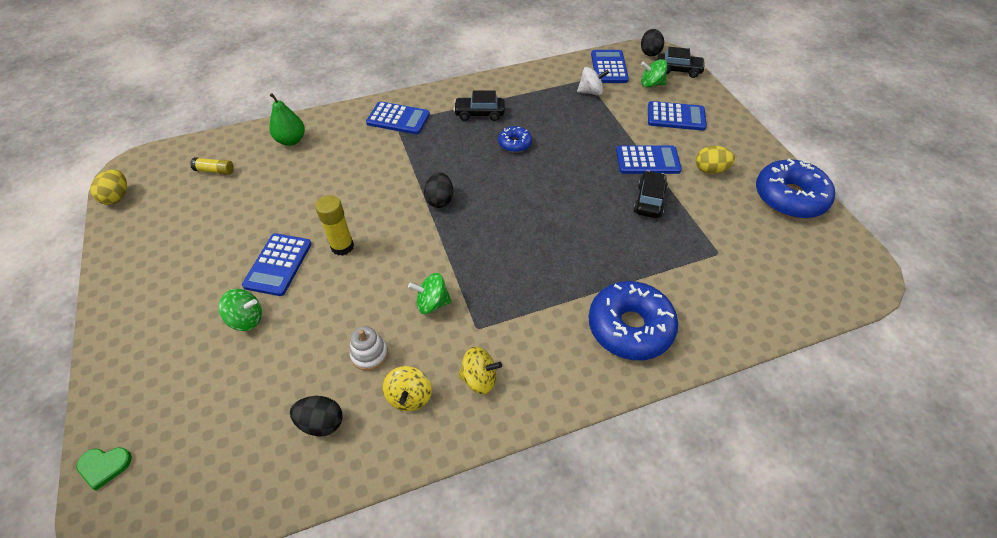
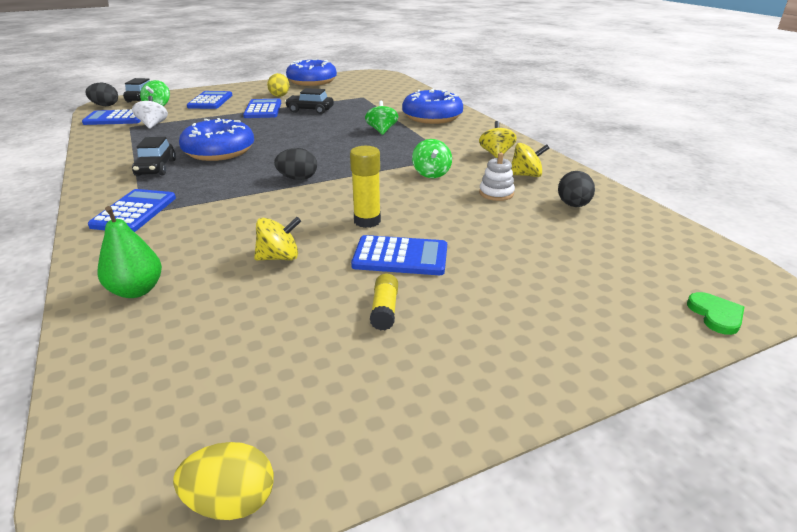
camera: 95 degrees left, 20 degrees down
yellow glue stick [190,157,234,175] -> yellow glue stick moved to [370,274,398,331]
green spinning top [219,289,262,331] -> green spinning top moved to [365,101,398,135]
blue donut [498,126,532,153] -> blue donut [179,118,254,161], size x1.98
none -> yellow spinning top [254,217,301,260]

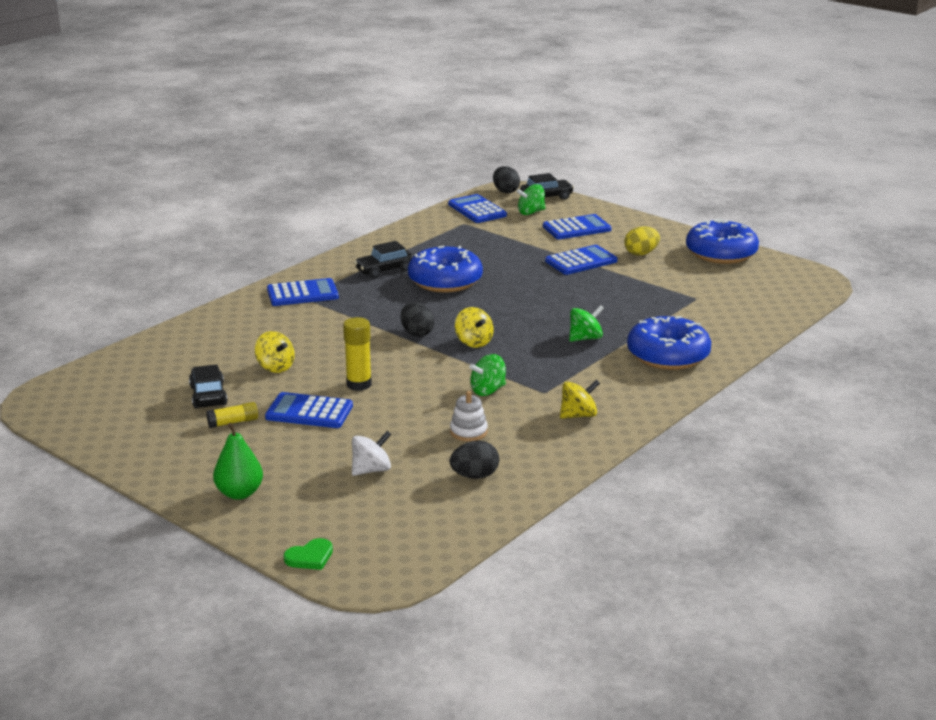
camera: 65 degrees right, 5 degrees down
green pear [98,206,162,298] -> green pear moved to [213,423,263,500]
white spinning top [132,96,168,129] -> white spinning top moved to [352,431,391,476]
yellow egg [173,442,274,520] -> none
black car [285,88,334,114] -> black car moved to [189,365,228,409]
blue calculator [351,235,447,275] -> blue calculator turned 120 degrees clockwise [265,392,353,428]
yellow spinning top [511,143,549,177] -> yellow spinning top moved to [455,307,494,348]

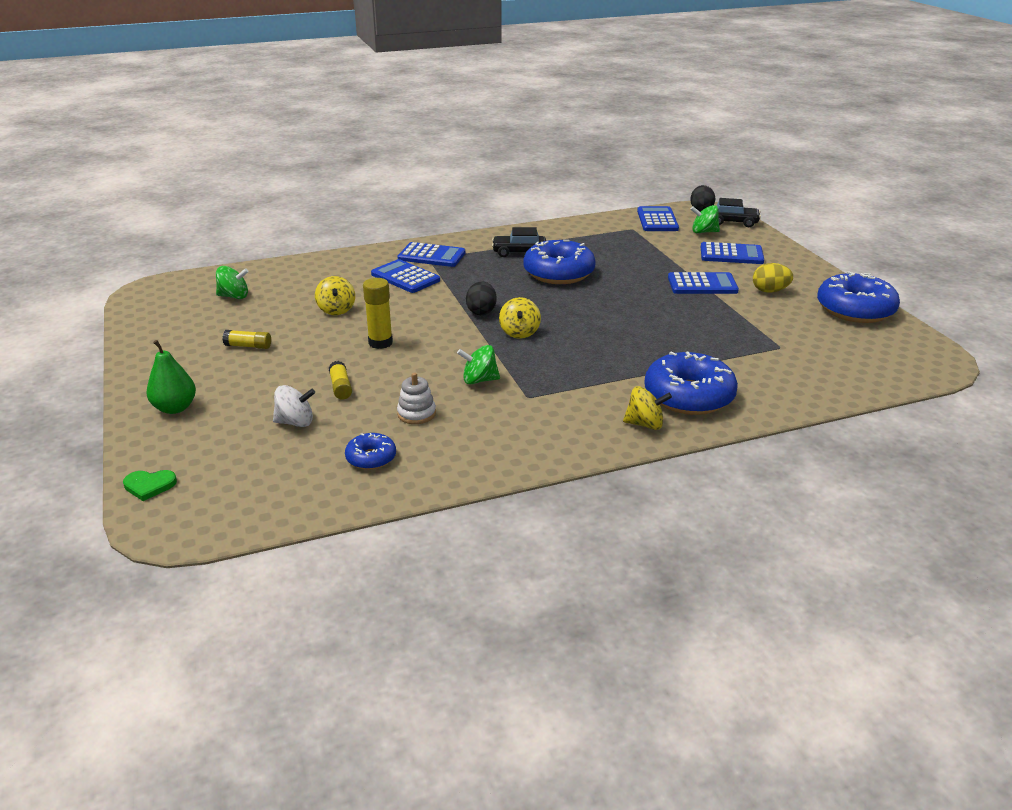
camera: 30 degrees right, 5 degrees up
black car [189,365,228,409] -> none
blue calculator [265,392,353,428] -> blue calculator moved to [371,259,440,293]
black egg [450,441,499,479] -> blue donut [345,433,396,470]
yellow spinning top [560,380,600,419] -> yellow spinning top moved to [623,386,672,430]
green spinning top [569,305,604,342] -> green spinning top moved to [216,266,249,299]
none -> yellow glue stick [329,361,352,400]

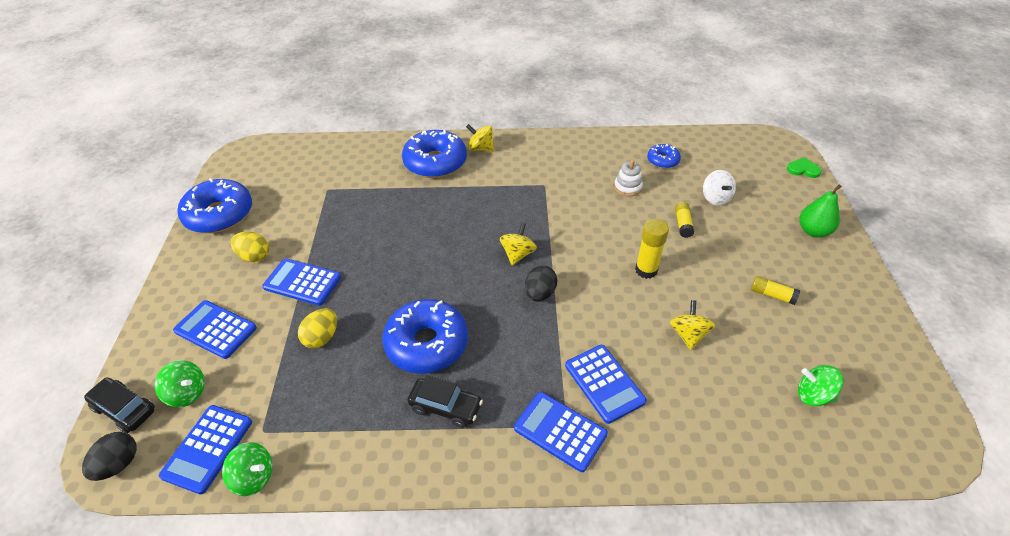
camera: 160 degrees left, 15 degrees up
white spinning top [273,385,315,427] -> white spinning top turned 120 degrees counterclockwise [703,170,736,206]
green spinning top [457,345,500,385] -> green spinning top moved to [222,442,272,496]
none -> yellow egg [298,308,337,348]

